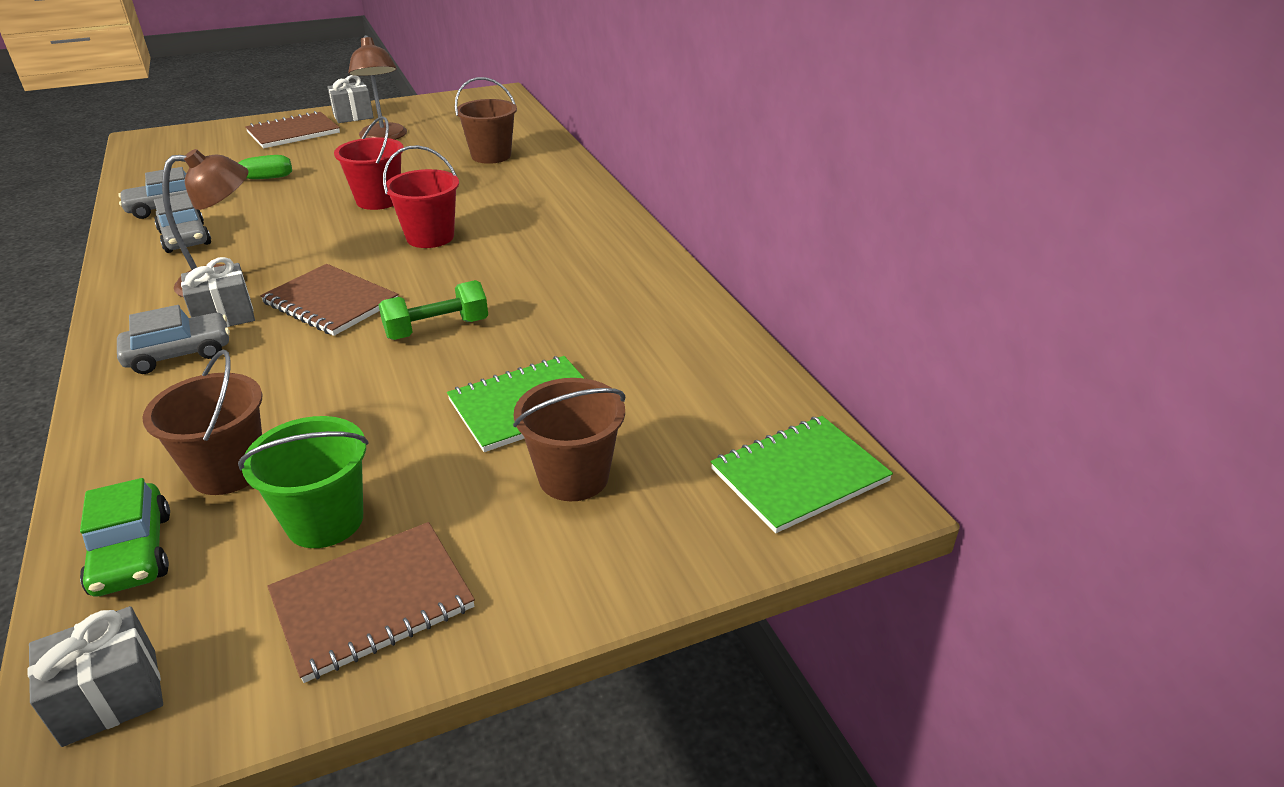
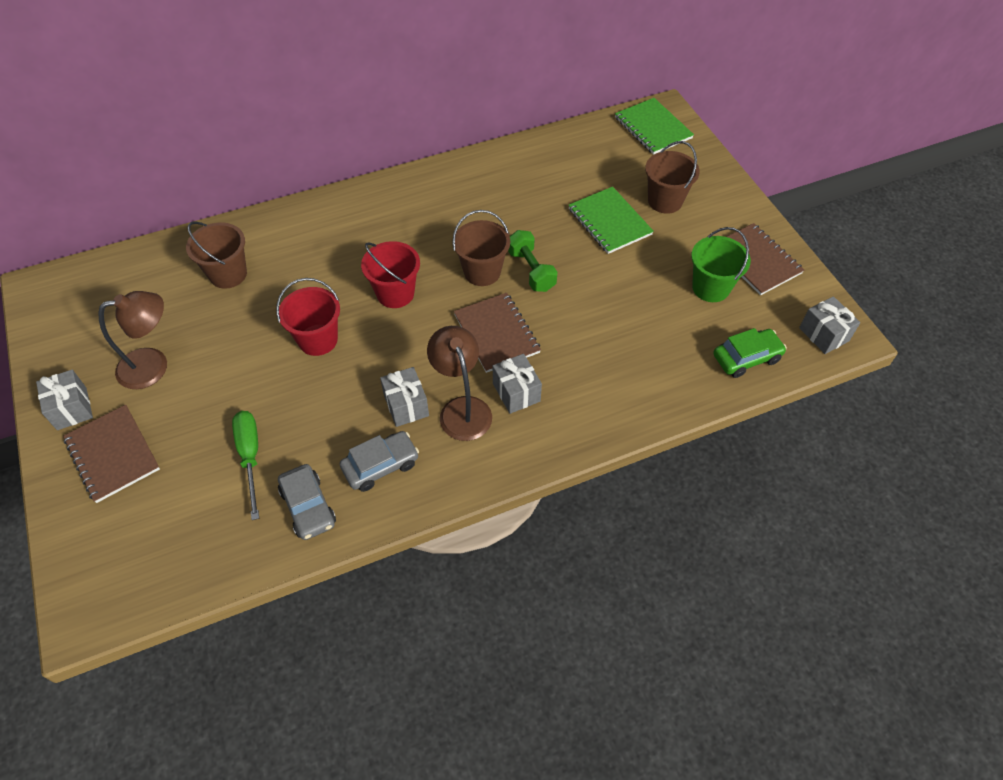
camera: 90 degrees left, 20 degrees up
grey car [117,305,230,374] -> none
brown bucket [142,350,263,495] -> brown bucket moved to [452,210,510,286]
brown notebook [260,264,398,336] -> brown notebook turned 60 degrees counterclockwise [454,293,541,373]
none -> grey gift [380,367,429,427]

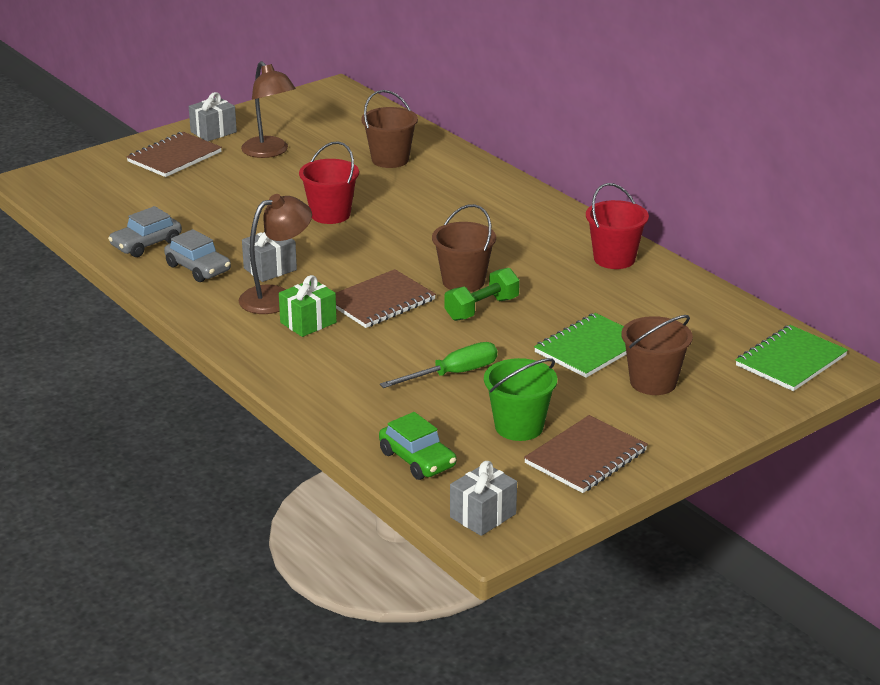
camera: 75 degrees right, 25 degrees down
green screwdriver [232,411,259,520] -> green screwdriver moved to [380,342,497,388]
red bucket [361,241,420,308] -> red bucket moved to [586,183,649,269]
grey gift [493,354,542,414] -> green gift [279,275,337,337]

